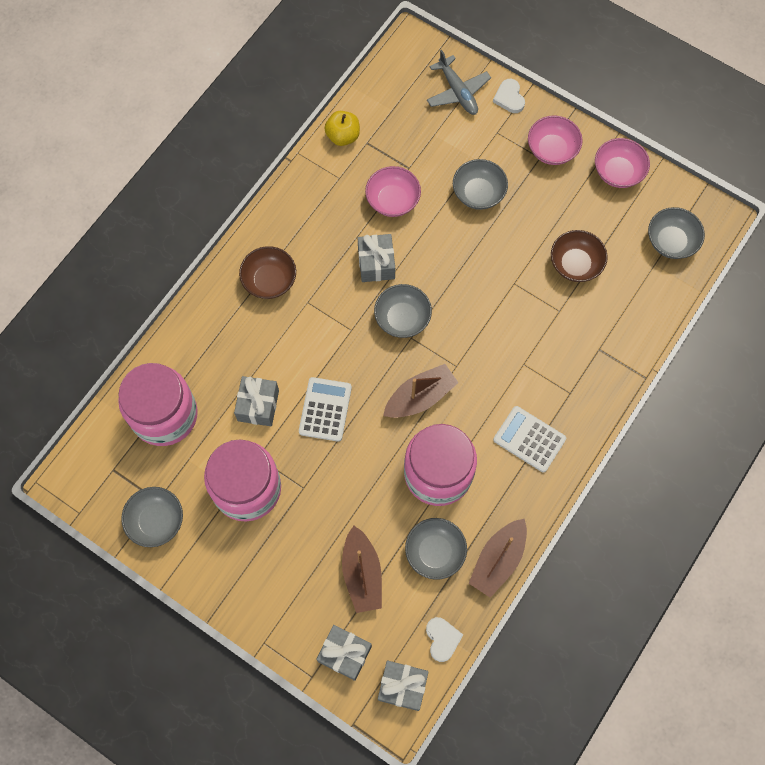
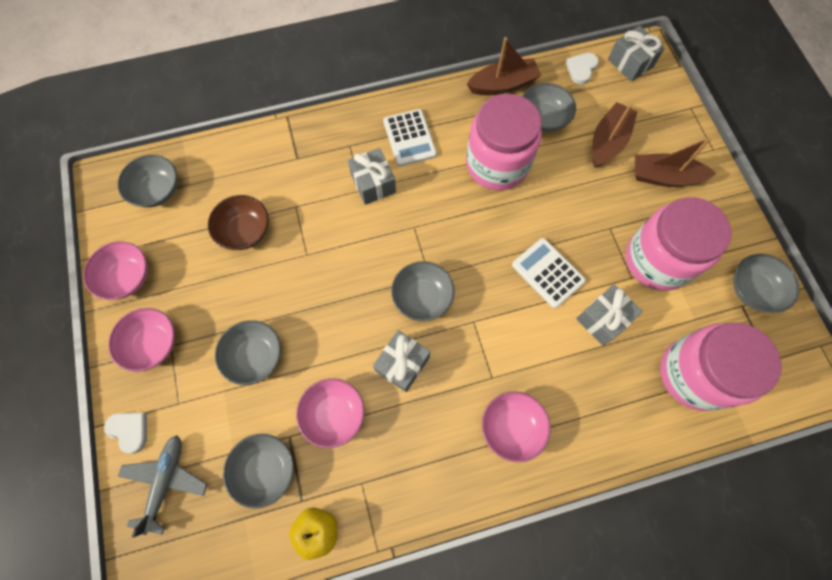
camera: 140 degrees left, 0 degrees up
brown bowl [239,246,296,299] -> pink bowl [482,391,551,462]
white calculator [299,377,352,442] -> white calculator turned 90 degrees clockwise [512,238,586,308]
grey gift [316,625,372,681] -> grey gift moved to [348,148,396,205]
brown boat [383,364,458,418] -> brown boat moved to [635,137,716,187]
white heart [493,79,525,113] -> white heart turned 75 degrees counterclockwise [104,413,147,454]
none -> grey bowl [223,434,294,509]

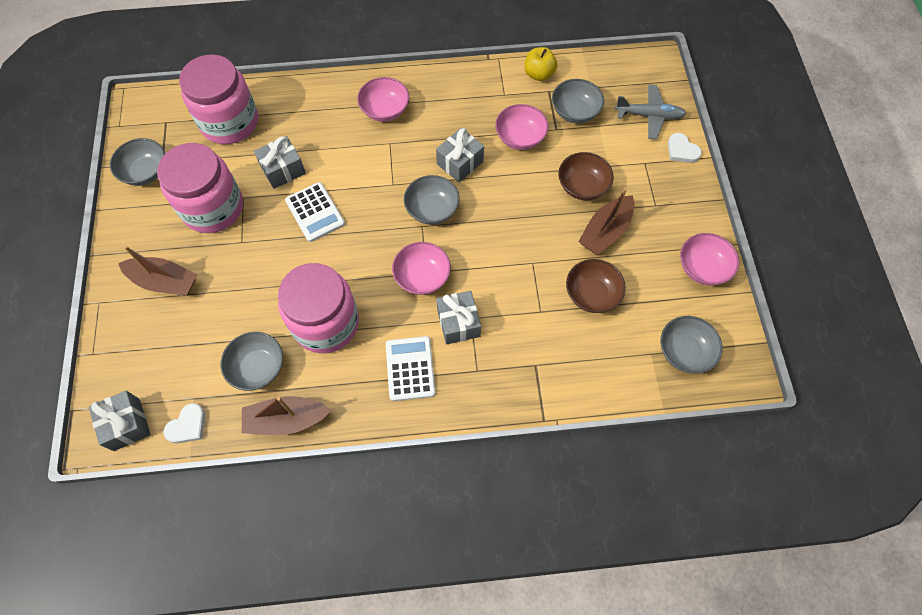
camera: 170 degrees left, 5 degrees down
pink bowl [108,308,175,372] -> pink bowl moved to [392,242,451,295]
grey plane [118,435,207,538] -> grey plane turned 105 degrees counterclockwise [615,85,686,140]
grey bowl [215,320,281,385] -> brown bowl [558,152,614,200]
brown boat [592,102,638,168] -> brown boat moved to [578,188,634,255]

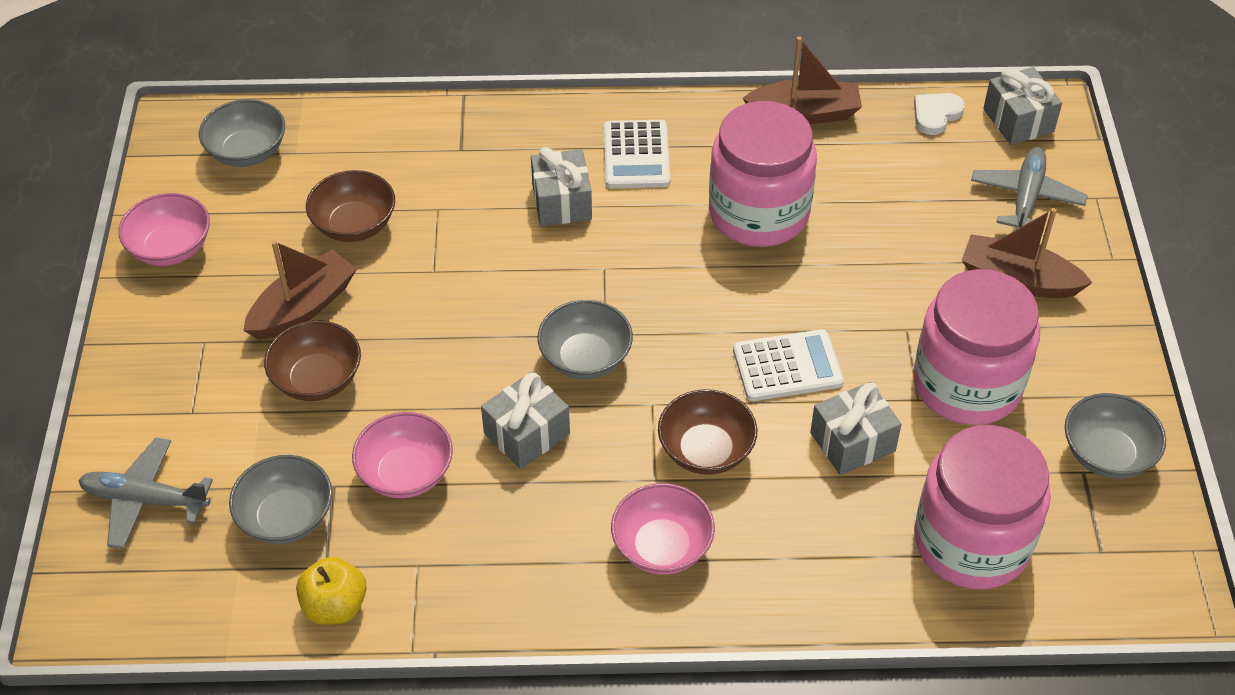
camera: 175 degrees left, 15 degrees down
grey bowl [220,332,283,391] -> none
white calculator [285,182,345,242] -> white calculator turned 105 degrees clockwise [733,329,844,401]
pink bowl [392,242,451,295] -> none
white heart [668,133,702,163] -> none
none -> brown bowl [658,389,757,475]
none -> grey plane [971,147,1088,231]

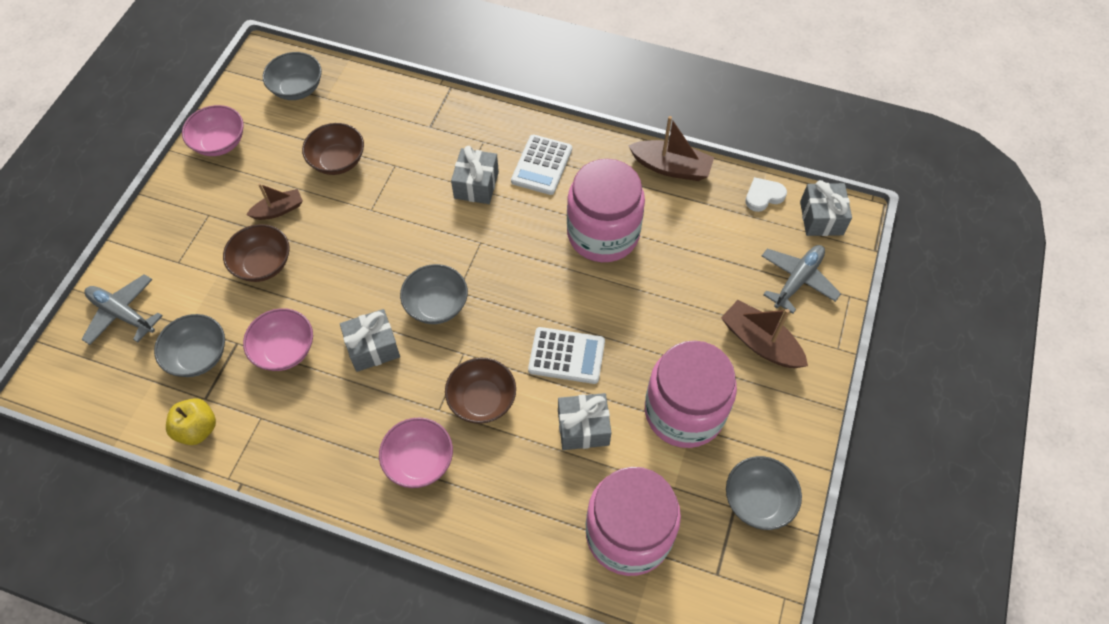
camera: 20 degrees right, 10 degrees up
brown boat [243,240,357,340] -> brown boat [246,183,303,220], size x0.64

